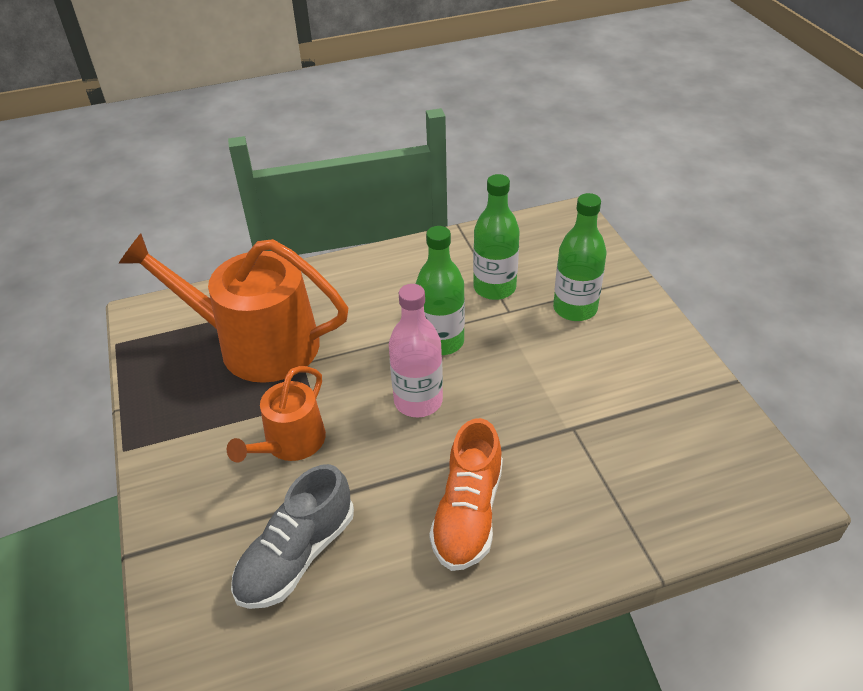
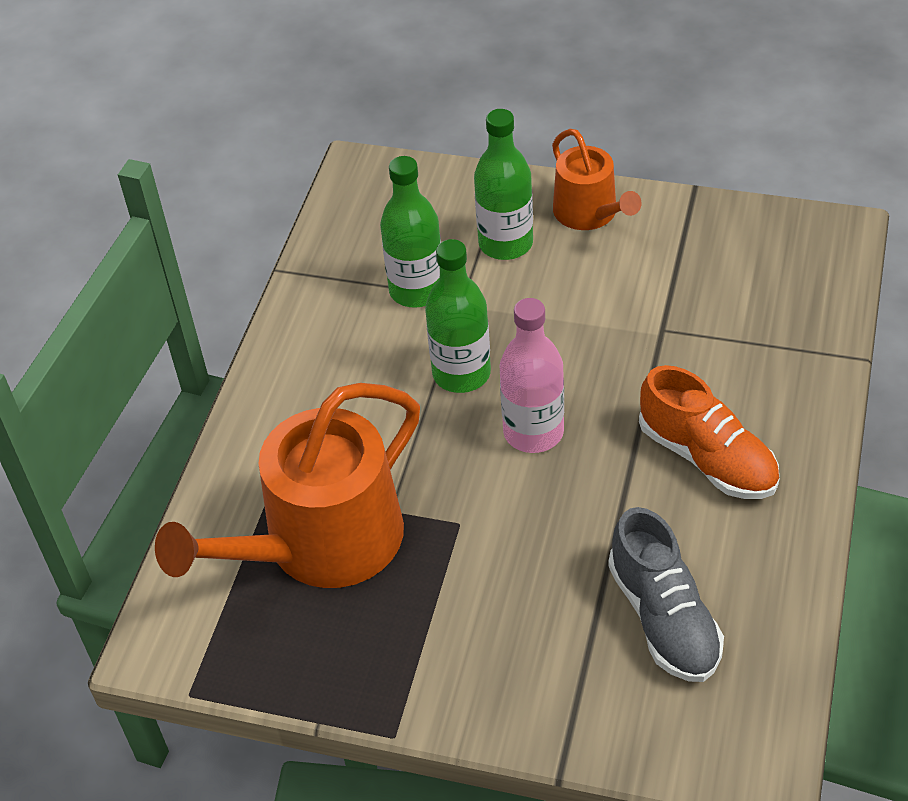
camera: 55 degrees left, 5 degrees up
orange watering can [227,366,326,462] -> orange watering can moved to [552,129,641,230]

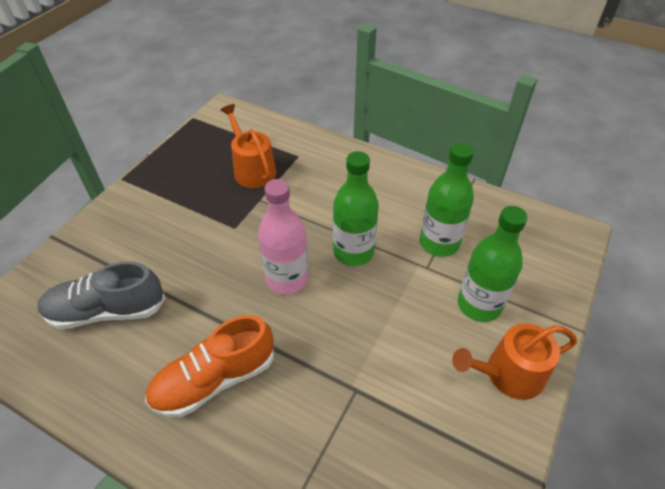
camera: 100 degrees right, 0 degrees up
orange watering can [155,383,420,588] -> orange watering can [221,104,277,188], size x0.55

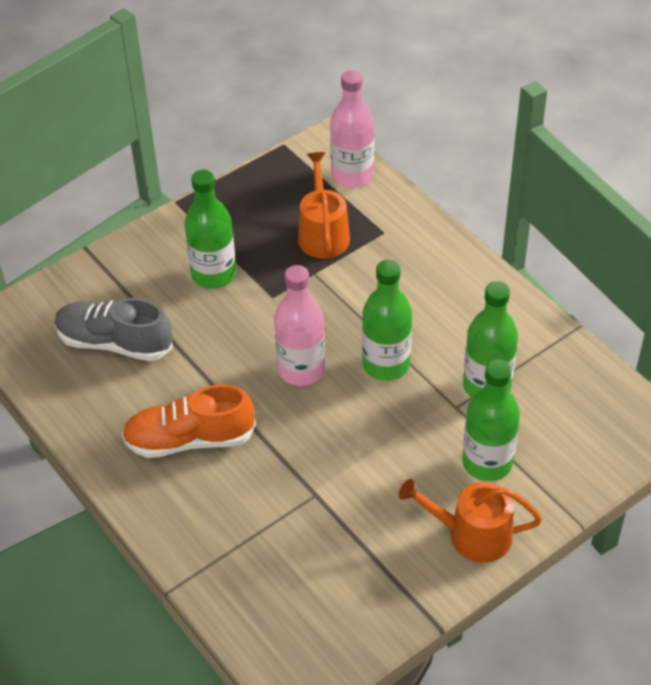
camera: 25 degrees right, 0 degrees up
none -> green bottle [185,170,236,289]
none -> pink bottle [330,70,374,188]

